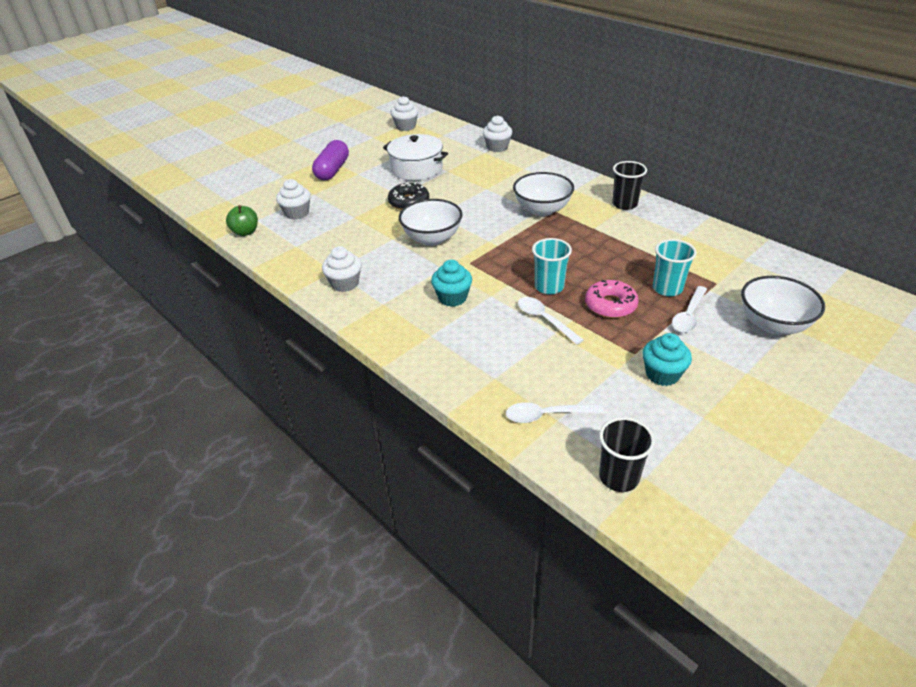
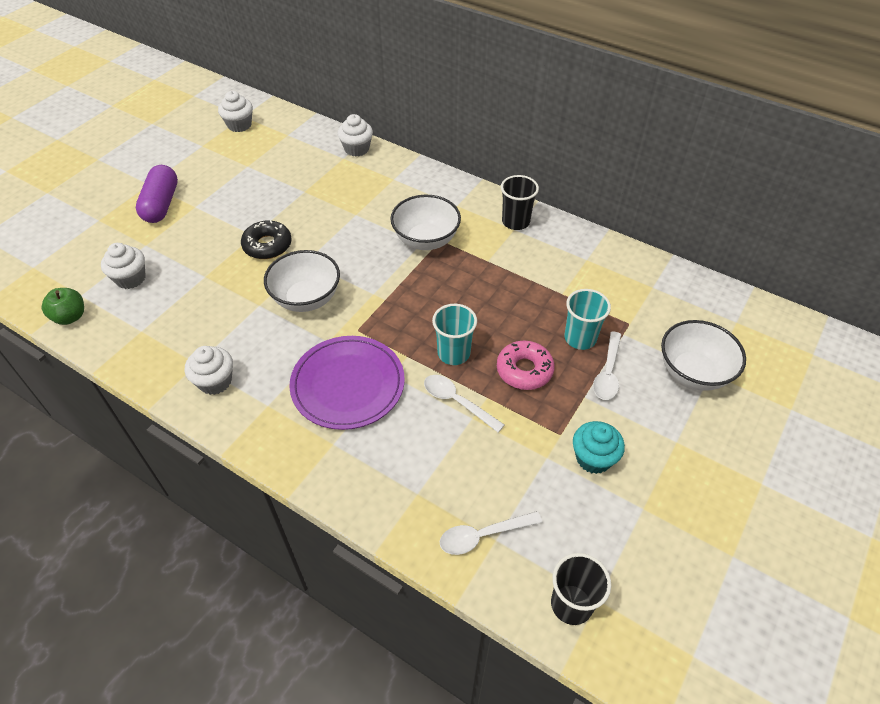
camera: 15 degrees left, 10 degrees up
white pot [383,134,448,181] -> none
turquoise cupcake [431,260,472,307] -> purple plate [289,336,405,430]

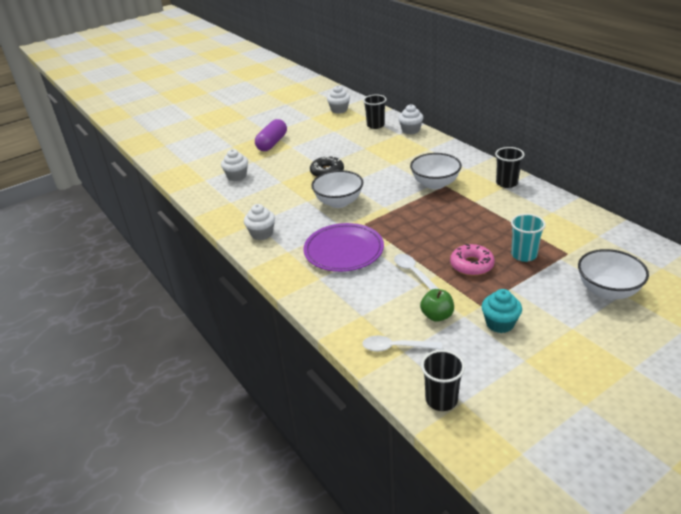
camera: 25 degrees right, 15 degrees down
green apple [42,288,84,325] -> green apple moved to [420,289,454,322]
turquoise cup [432,304,477,365] -> none
white spoon [593,331,621,400] -> none
none -> black cup [363,95,387,129]

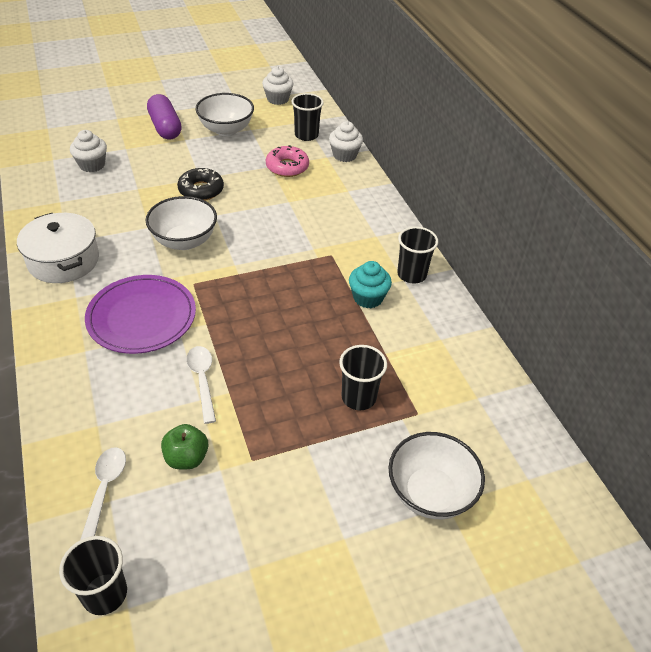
camera: 10 degrees right, 10 degrees up
white cupcake [244,204,275,240] -> white pot [17,213,99,283]
purple capsule [255,119,287,151] -> purple capsule turned 60 degrees counterclockwise [147,94,182,140]
white spoon [362,335,442,352] -> white spoon turned 75 degrees clockwise [80,447,126,540]
white bowl [410,153,462,189] -> white bowl moved to [195,93,254,136]
pink donut [450,244,495,276] -> pink donut moved to [266,145,309,177]
turquoise cupcake [482,289,522,333] -> turquoise cupcake moved to [349,261,392,308]
turquoise cup [511,214,546,262] -> black cup [339,345,387,410]

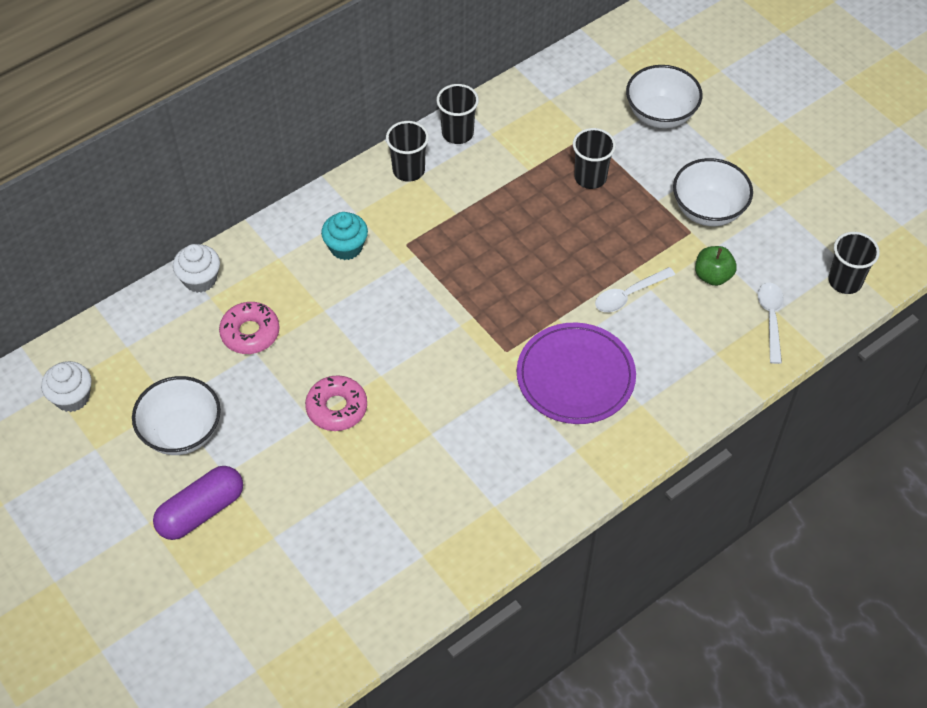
camera: 105 degrees left, 10 degrees up
white pot [17,213,99,283] -> none
white cupcake [70,130,107,172] -> none
white spoon [80,447,126,540] -> white spoon turned 105 degrees clockwise [758,282,784,364]
white bowl [145,196,217,250] -> white bowl moved to [673,158,753,226]
black donut [177,168,224,201] -> pink donut [305,375,367,431]
black cup [291,93,324,141] -> black cup moved to [437,84,479,144]
turquoise cupcake [349,261,392,308] -> turquoise cupcake moved to [321,212,368,260]

